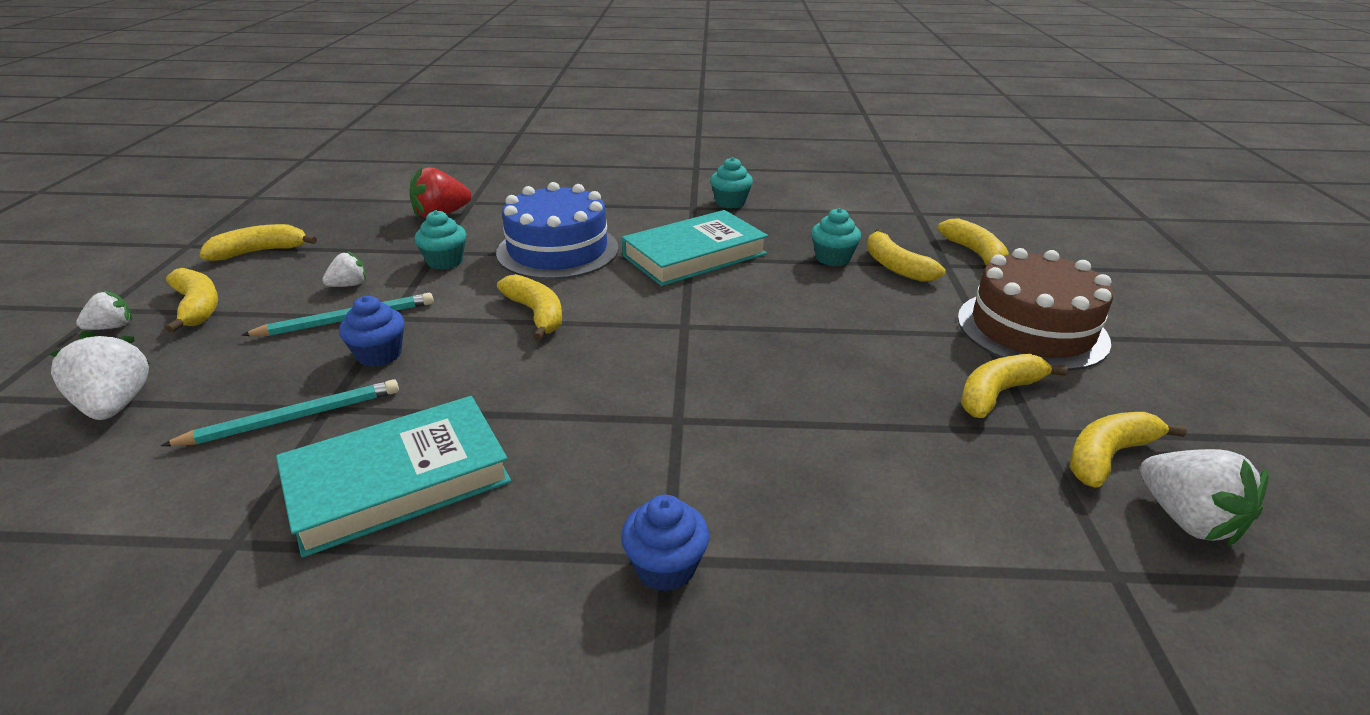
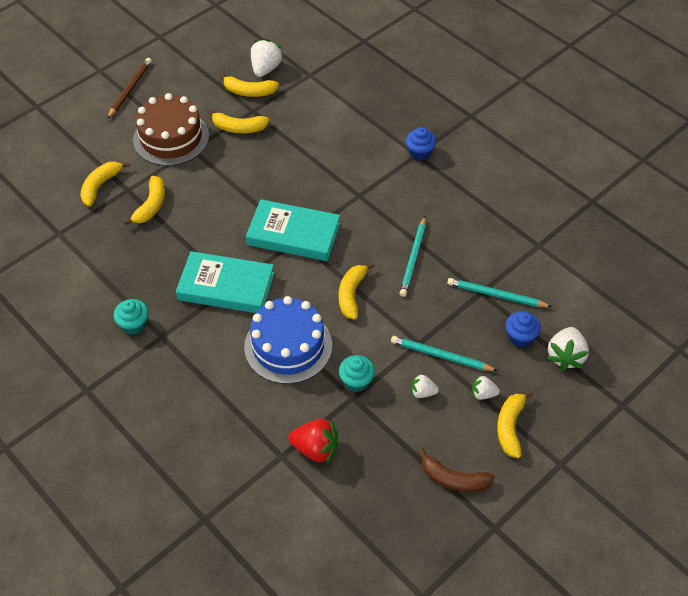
camera: 135 degrees left, 20 degrees up
white strawberry [76,291,132,330] -> white strawberry moved to [472,375,500,400]
yellow banana [200,224,317,261] -> brown banana [418,447,495,492]
turquoise book [276,396,511,558] -> turquoise book moved to [246,199,340,261]
blue cupcake [339,296,404,367] -> blue cupcake moved to [505,311,541,347]
turquoise cupcake [811,208,861,266] -> none
none -> brown pencil [107,58,152,119]
none -> turquoise pencil [400,217,426,297]

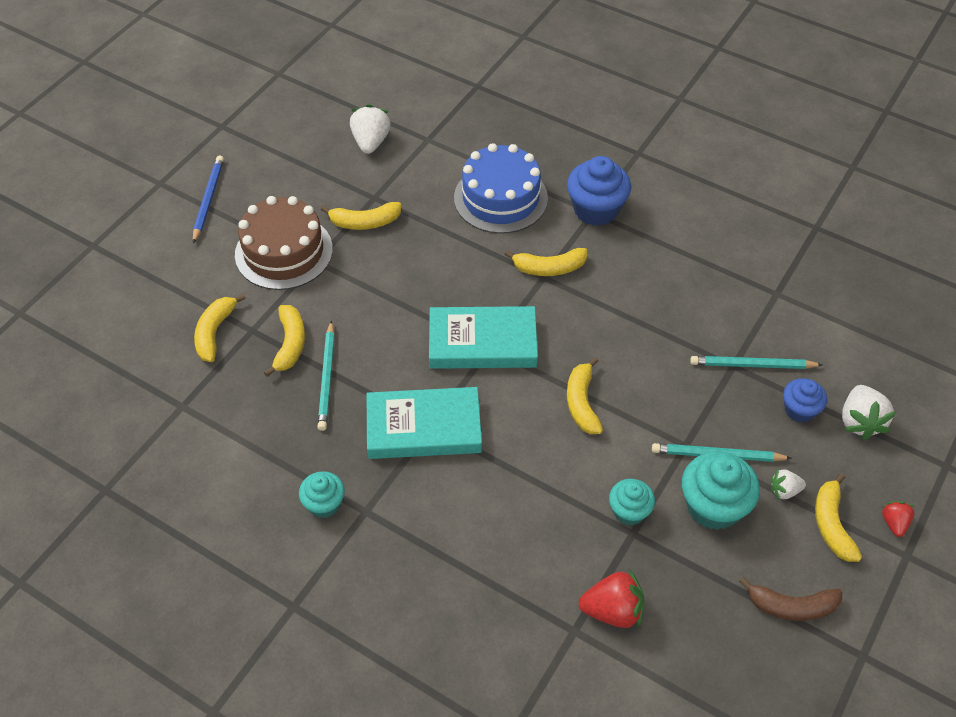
camera: 15 degrees left, 0 degrees up
brown pencil [107,58,152,119] -> blue pencil [193,156,224,244]
yellow banana [220,73,279,97] -> yellow banana moved to [505,248,587,276]
blue cake [244,296,332,384] -> blue cake moved to [454,143,548,234]
turquoise pencil [400,217,426,297] -> turquoise pencil moved to [317,320,335,431]
blue cupcake [406,127,436,161] -> blue cupcake [567,156,631,226], size x1.67
white strawberry [411,373,439,398] -> turquoise cupcake [682,451,760,530]
none -> red strawberry [882,501,914,537]

